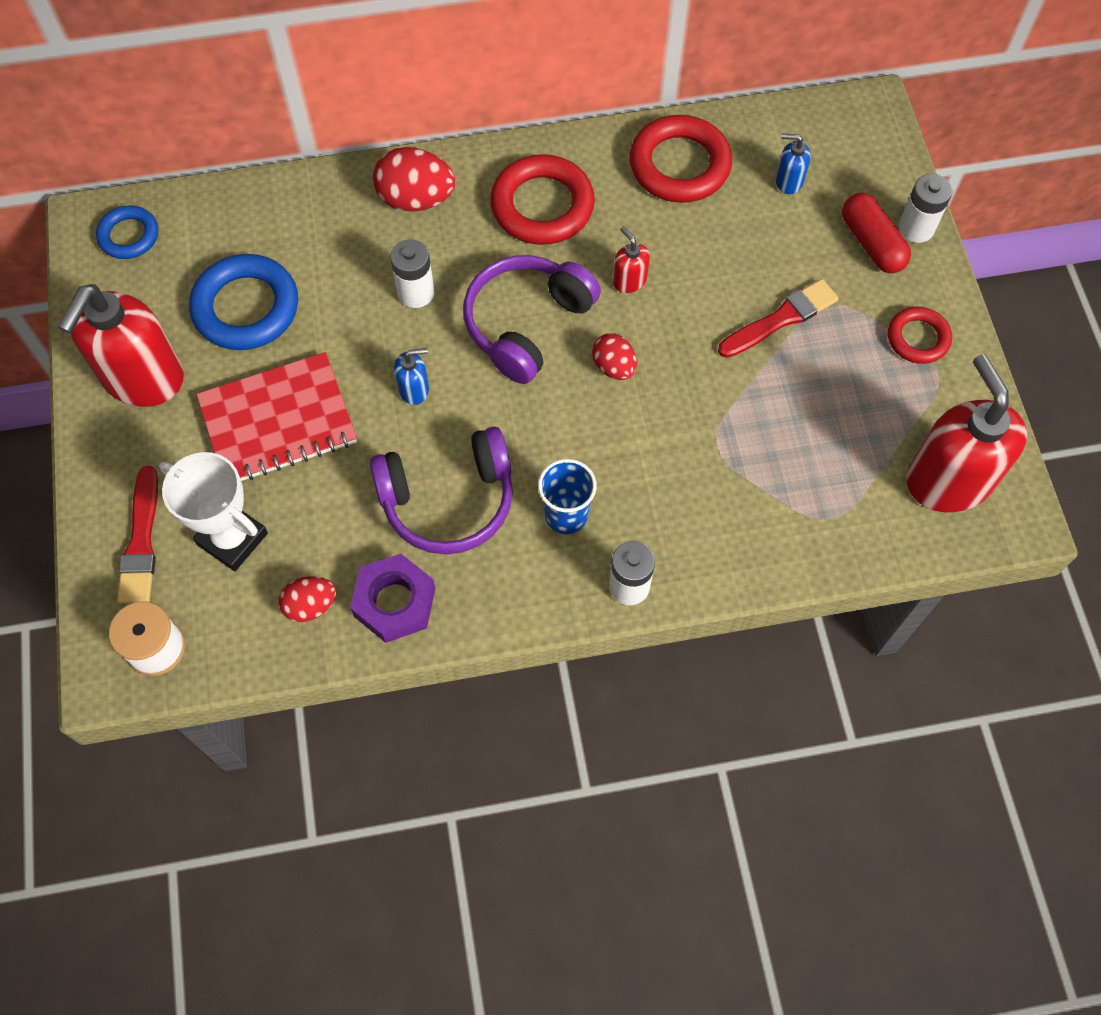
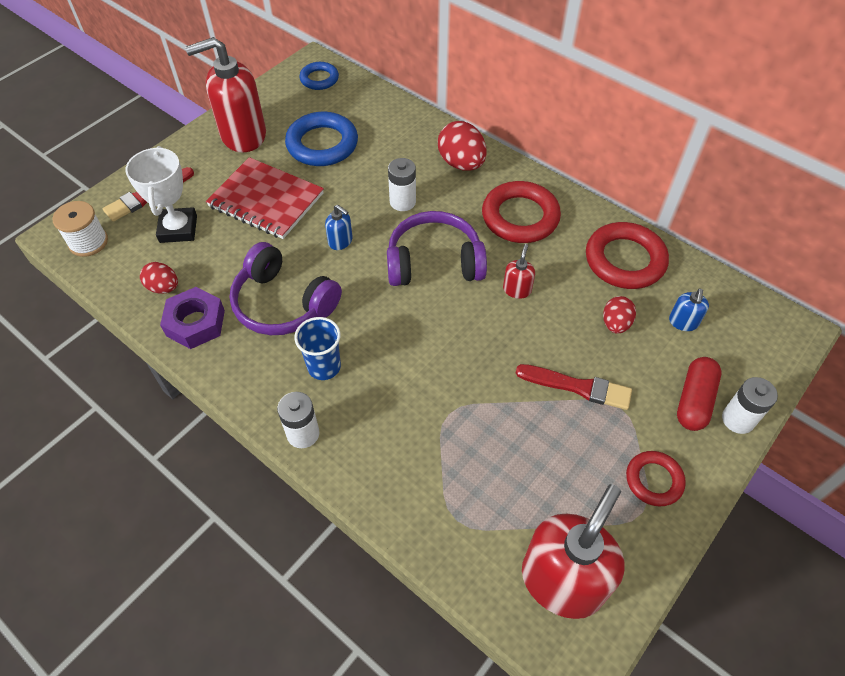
camera: 50 degrees right, 10 degrees down
red egg [592,333,637,380] -> red egg moved to [603,296,636,334]
blue soap dispenser [776,133,811,194] -> blue soap dispenser turned 135 degrees counterclockwise [669,288,709,331]

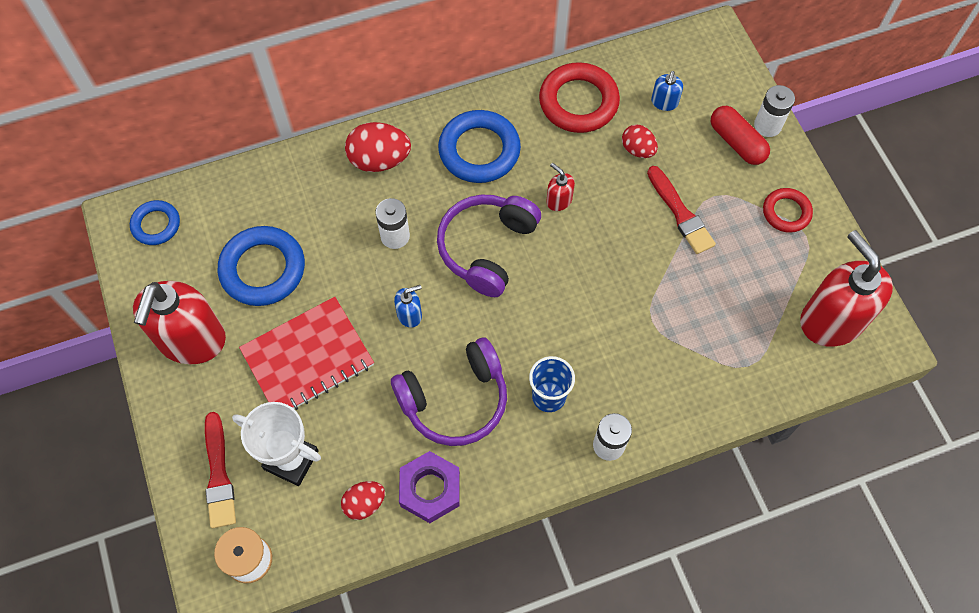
camera: 60 degrees left, 10 degrees up
red ring [482,181,561,243] -> blue ring [438,110,521,183]
red brush [515,364,632,410] -> red brush turned 105 degrees clockwise [647,166,716,254]
blue soap dispenser [669,288,709,331] -> blue soap dispenser turned 60 degrees clockwise [651,71,683,111]

